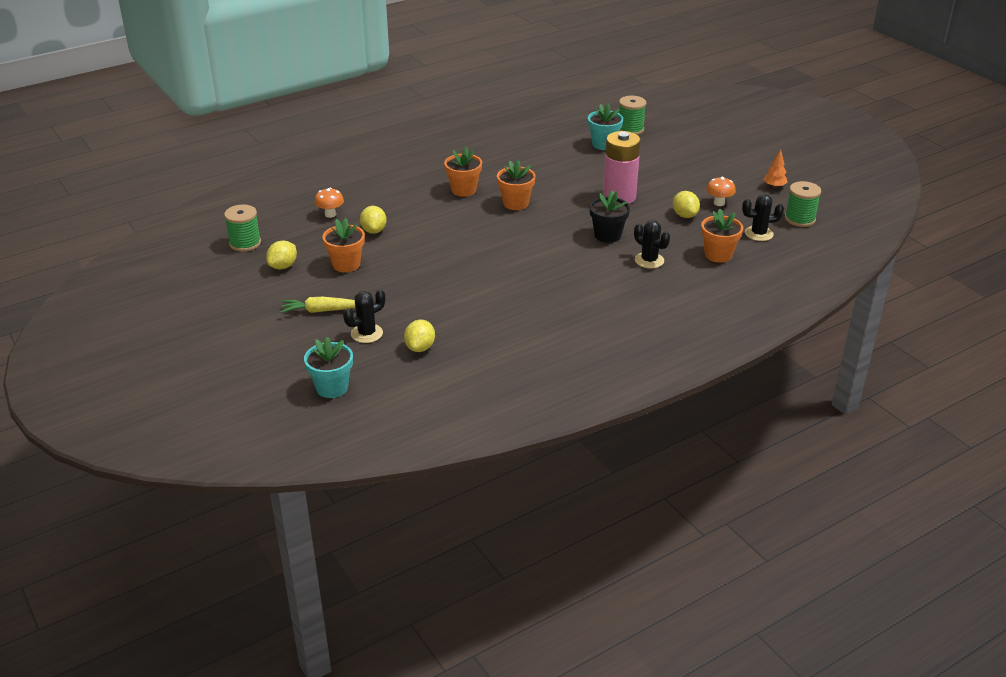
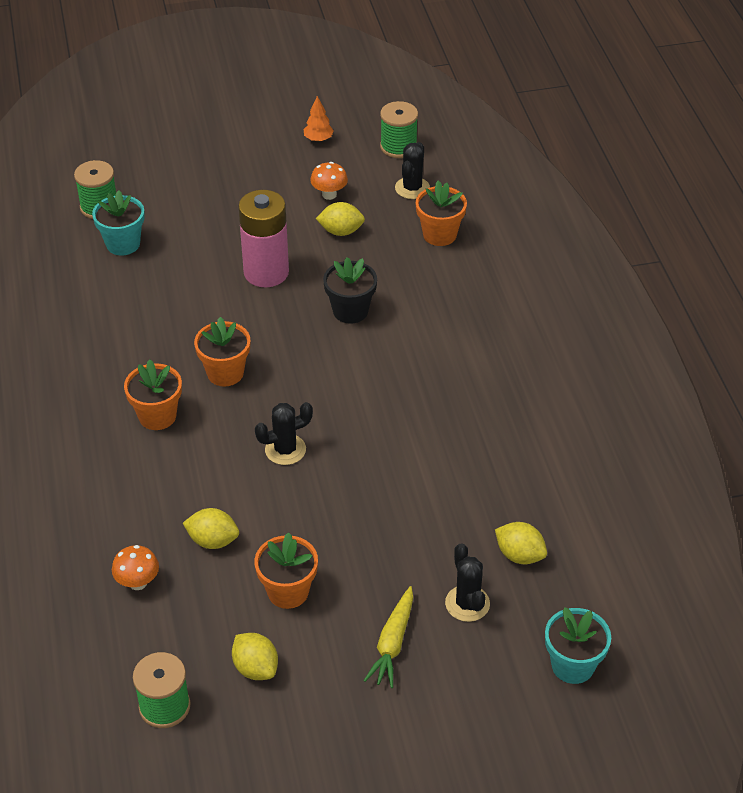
camera: 70 degrees left, 10 degrees up
black cactus [634,220,670,269] -> black cactus moved to [255,402,313,465]

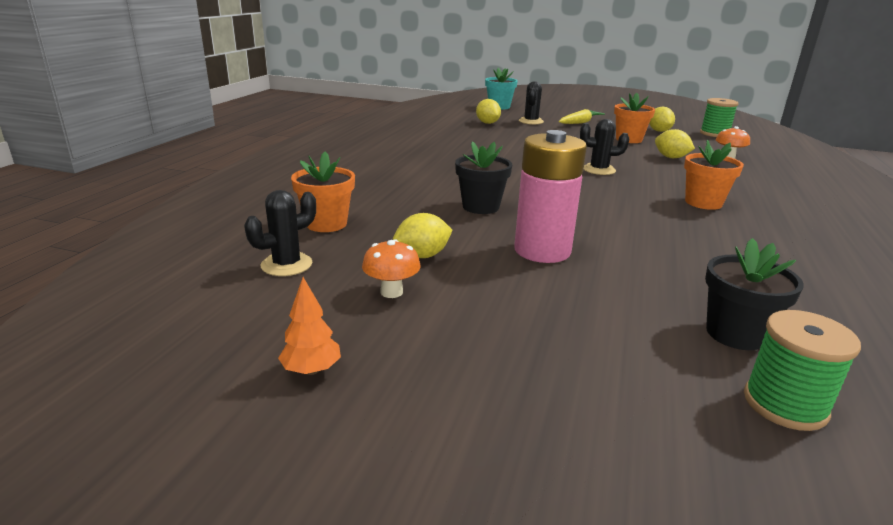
camera: 150 degrees left, 20 degrees down
turquoise flower pot [92,190,145,255] -> black flower pot [705,238,804,350]
orange flower pot [194,317,250,386] -> none
yellow lemon [316,202,365,236] -> yellow lemon turned 60 degrees counterclockwise [393,213,453,258]
green spool [380,101,418,158] -> none

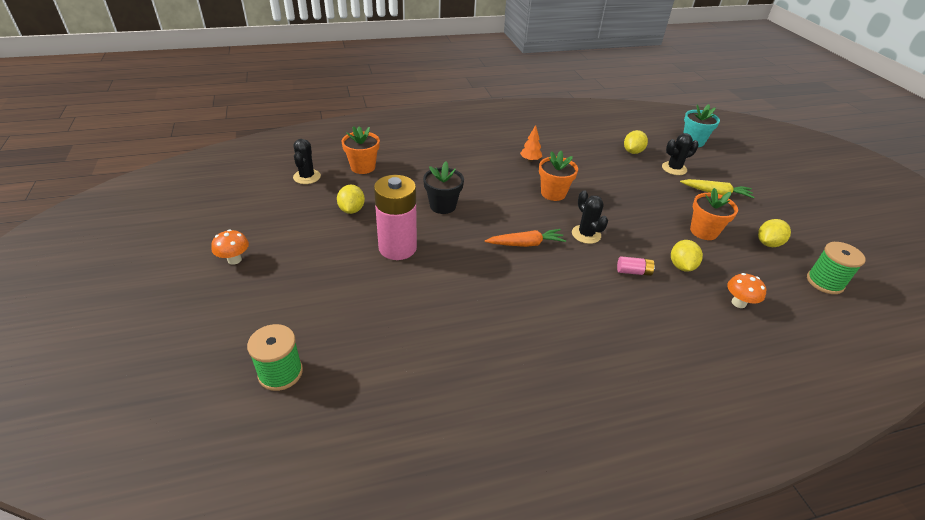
camera: 55 degrees right, 15 degrees up
black cactus [244,190,316,276] -> black cactus turned 75 degrees clockwise [293,139,321,184]
orange tree [278,277,341,375] -> orange tree moved to [520,125,542,162]
orange mushroom [362,239,421,298] -> orange mushroom moved to [211,229,249,265]
yellow lemon [393,213,453,258] -> yellow lemon turned 60 degrees clockwise [337,185,365,214]
orange flower pot [684,139,744,210] -> orange flower pot moved to [539,151,578,201]
black flower pot [705,238,804,350] -> none
none -> orange carrot [485,229,566,247]
none -> pink battery [617,256,655,276]

